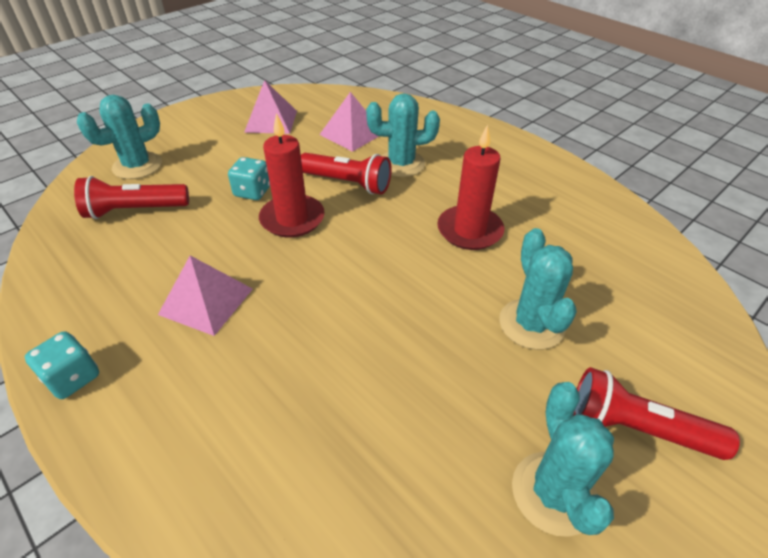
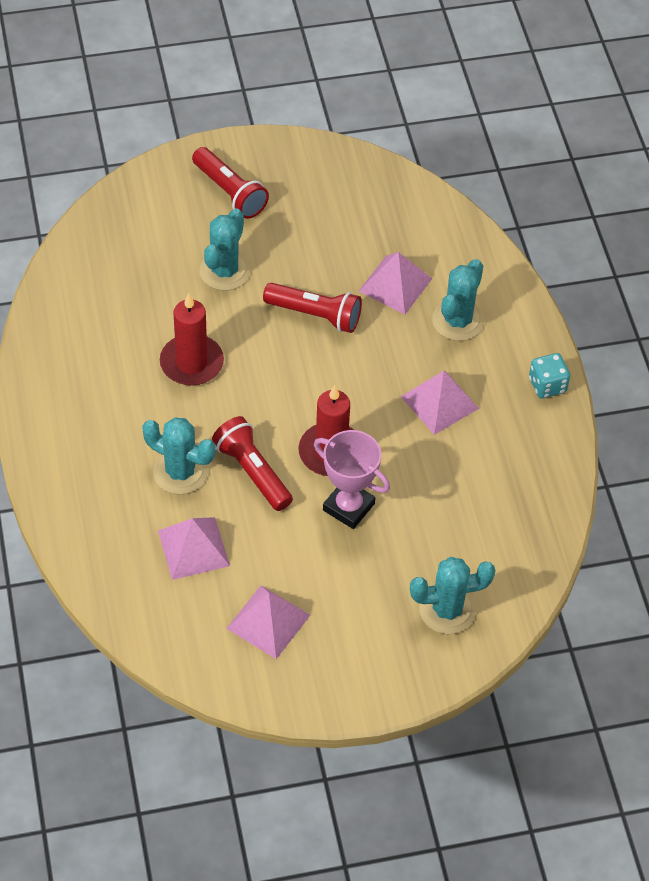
camera: 150 degrees left, 10 degrees up
red flashlight [74,176,189,219] -> red flashlight moved to [263,283,362,333]
turquoise dice [228,157,270,200] -> pink trophy [314,430,390,529]
turquoise cactus [512,382,614,537] -> turquoise cactus moved to [432,259,484,341]
none -> pink pyramid [359,252,432,314]

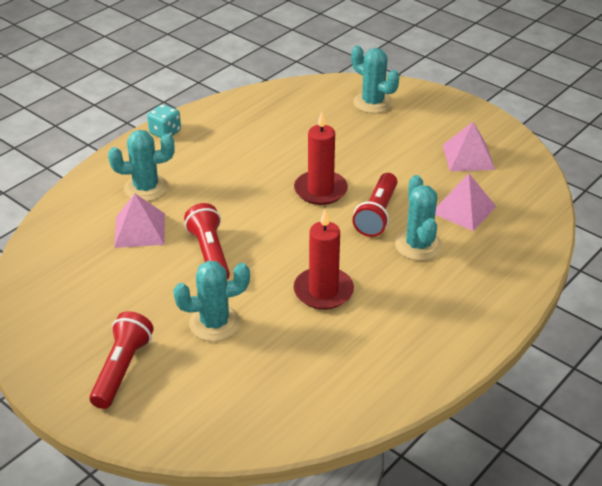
camera: 125 degrees left, 15 degrees down
pink trophy [314,430,390,529] -> none
pink pyramid [400,371,479,435] -> none

